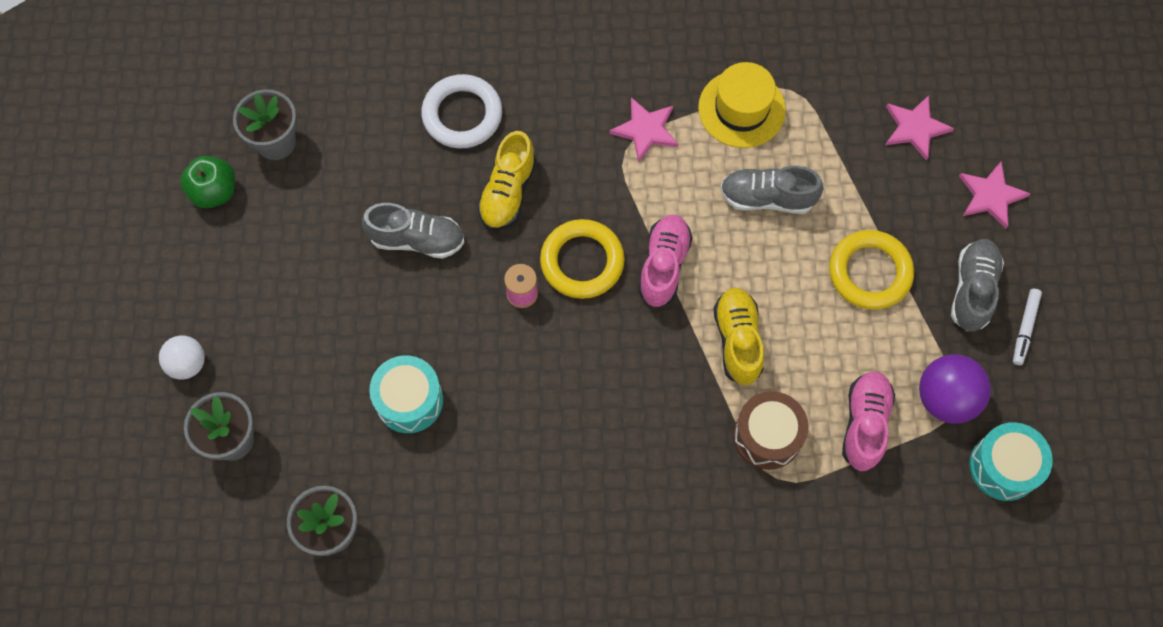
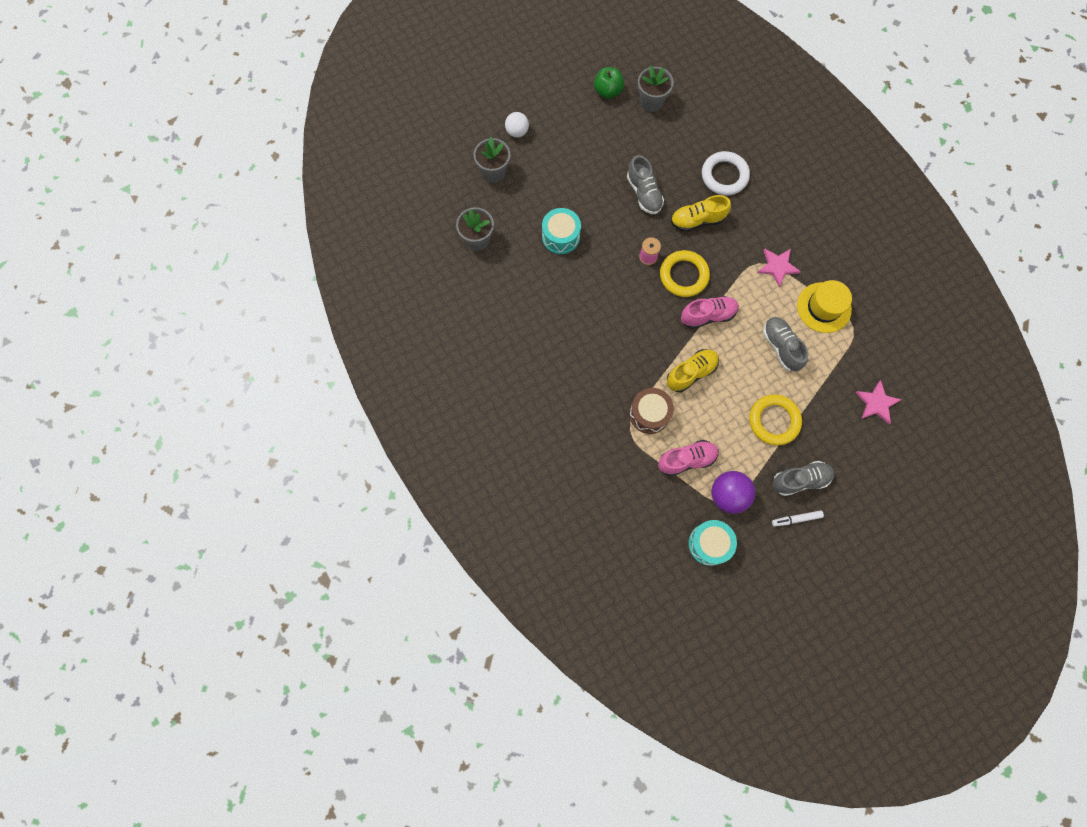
camera: 60 degrees right, 5 degrees up
pink star [959,162,1031,229] -> none

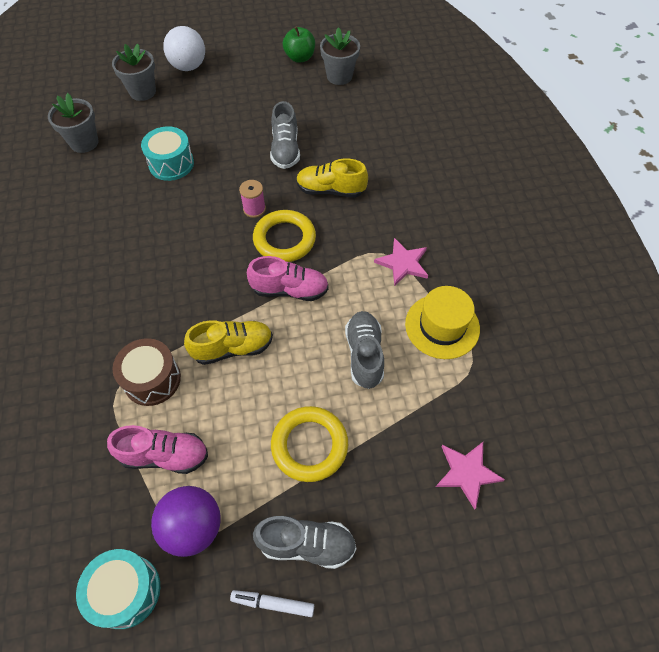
camera: 20 degrees right, 15 degrees down
white ball [505,112,529,138] -> white ball [163,26,205,71], size x1.54
white ring [702,151,750,195] -> none

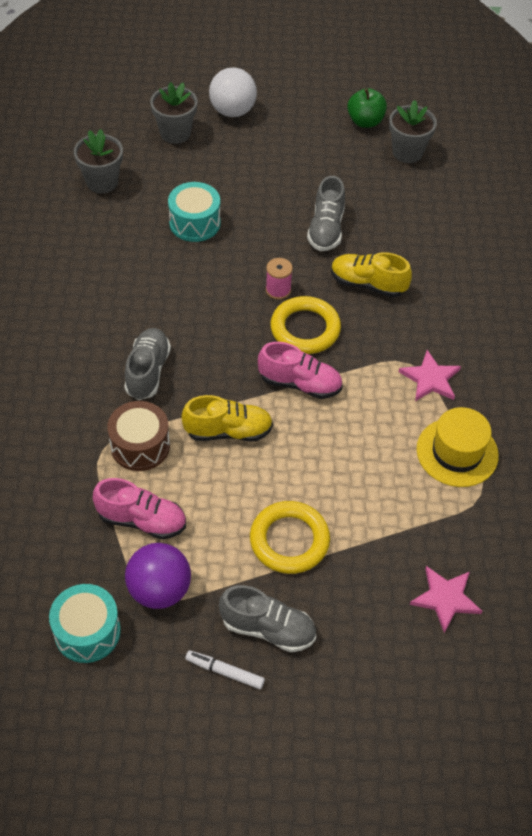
camera: 10 degrees right, 5 degrees down
grey shoe [345,311,384,389] -> grey shoe moved to [124,328,171,400]

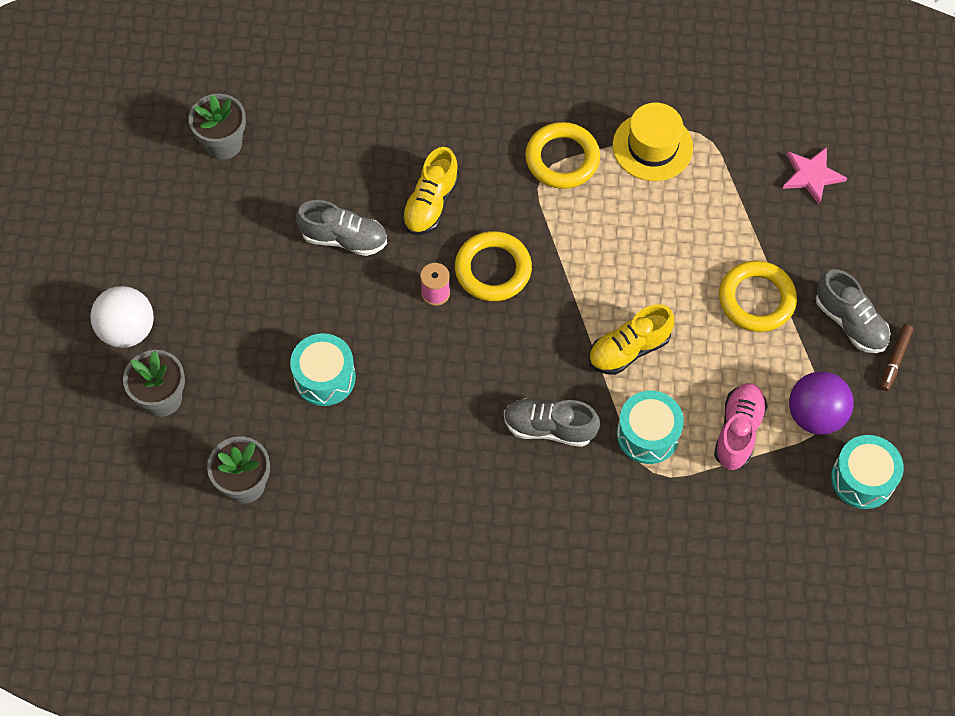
camera: 85 degrees left, 10 degrees up
brown drum [107,401,170,471] -> turquoise drum [617,391,684,464]
yellow shoe [181,395,273,441] -> yellow shoe turned 120 degrees counterclockwise [588,304,675,375]
white marker [185,650,265,689] -> brown marker [880,324,913,391]
grey shoe [219,585,316,652] -> grey shoe turned 120 degrees clockwise [816,269,890,353]
pink shoe [258,342,343,399] -> none
green apple [347,88,387,128] -> none
pink star [399,350,461,401] -> yellow ring [525,122,600,189]

